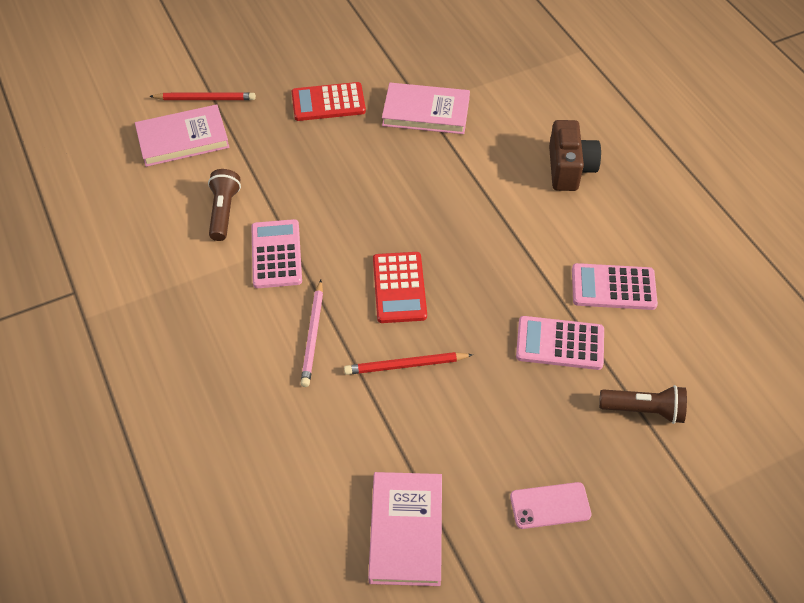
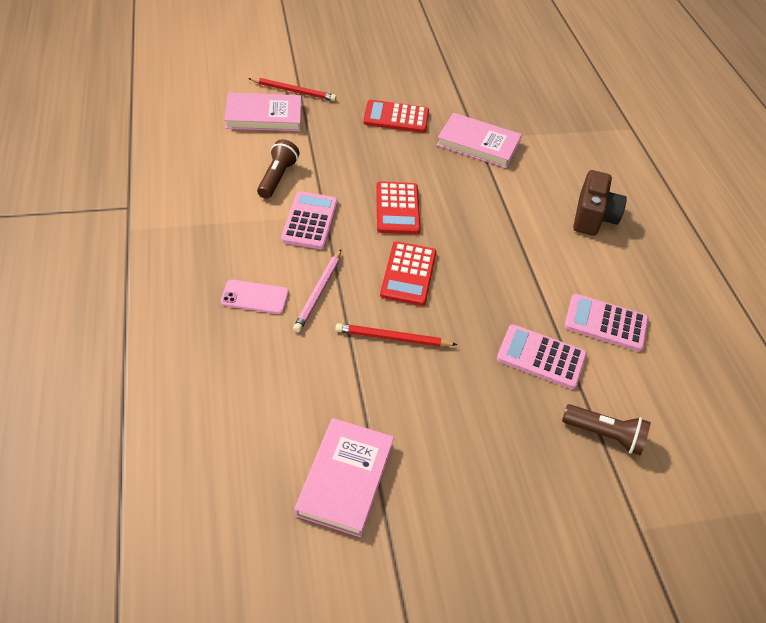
camera: 10 degrees right, 5 degrees down
pink phone [510,482,591,529] -> pink phone moved to [221,280,289,314]
none -> red calculator [376,181,421,234]

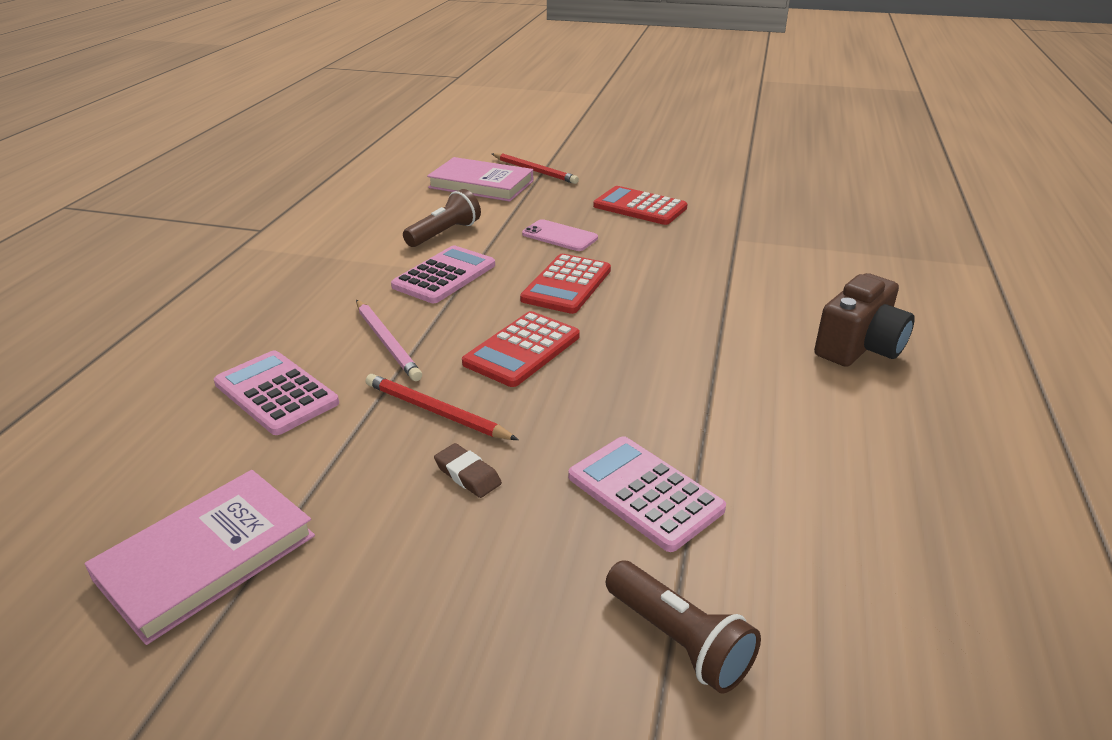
camera: 30 degrees right, 15 degrees down
pink phone [221,280,289,314] -> pink phone moved to [522,219,598,251]
pink pencil [293,250,341,332] -> pink pencil turned 75 degrees counterclockwise [356,300,422,381]
pink book [437,113,522,168] -> none
pink calculator [564,294,649,351] -> pink calculator moved to [214,351,339,435]
none -> brown eraser [434,443,502,498]

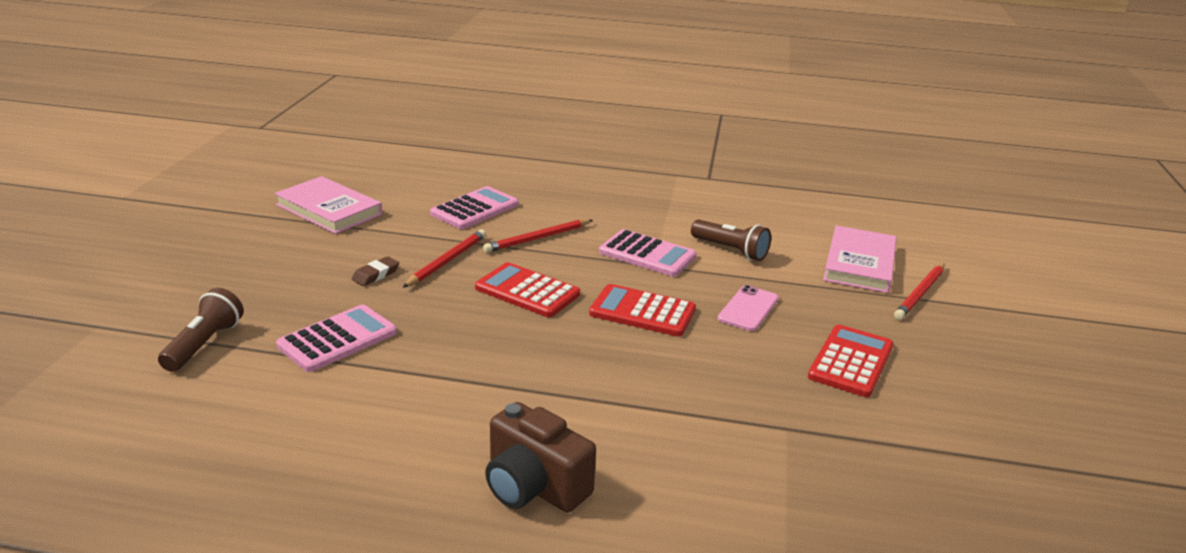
camera: 85 degrees right, 5 degrees down
pink pencil [356,300,422,381] -> red pencil [483,219,592,253]
brown flashlight [606,561,761,694] -> brown flashlight turned 150 degrees clockwise [158,288,244,372]

